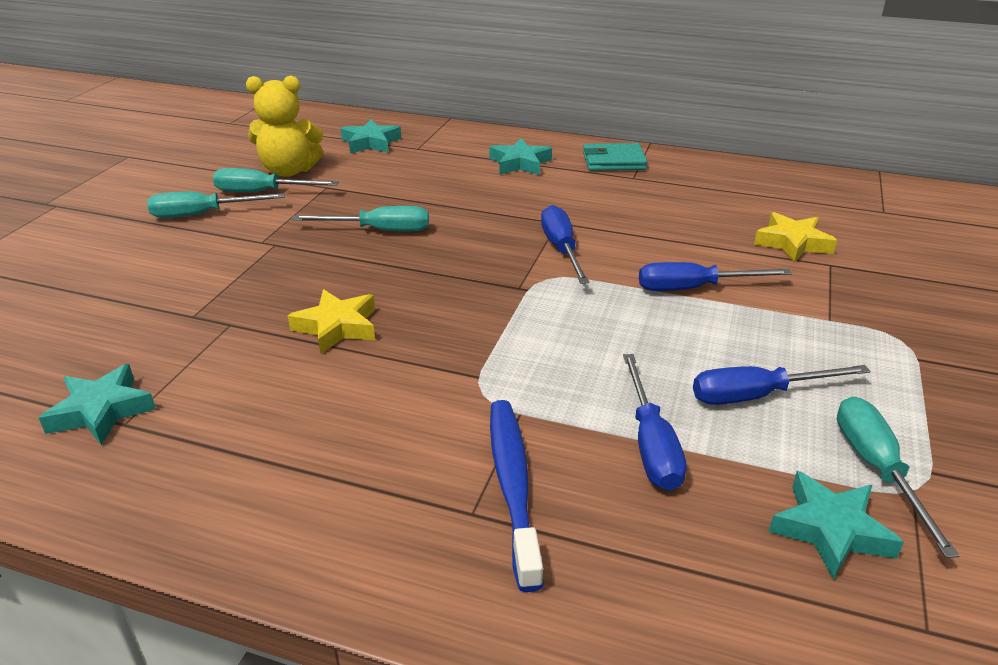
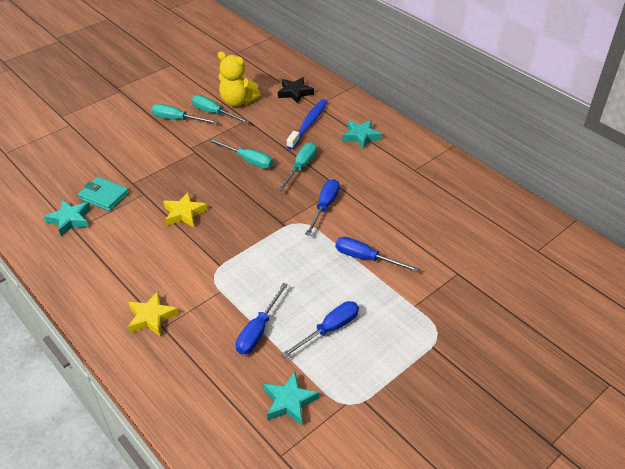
camera: 30 degrees right, 10 degrees up
turquoise star [341,119,401,153] -> black star [278,77,314,103]
blue toothbrush [490,400,543,592] -> blue toothbrush moved to [286,99,327,150]
turquoise wallet [583,143,647,171] -> turquoise wallet moved to [78,177,129,211]
blue screwdriver [693,365,870,405] -> blue screwdriver turned 120 degrees clockwise [281,301,359,358]
yellow star [754,212,837,262] -> yellow star moved to [128,292,178,336]
turquoise screwdriver [837,397,959,558] -> turquoise screwdriver moved to [278,142,317,191]

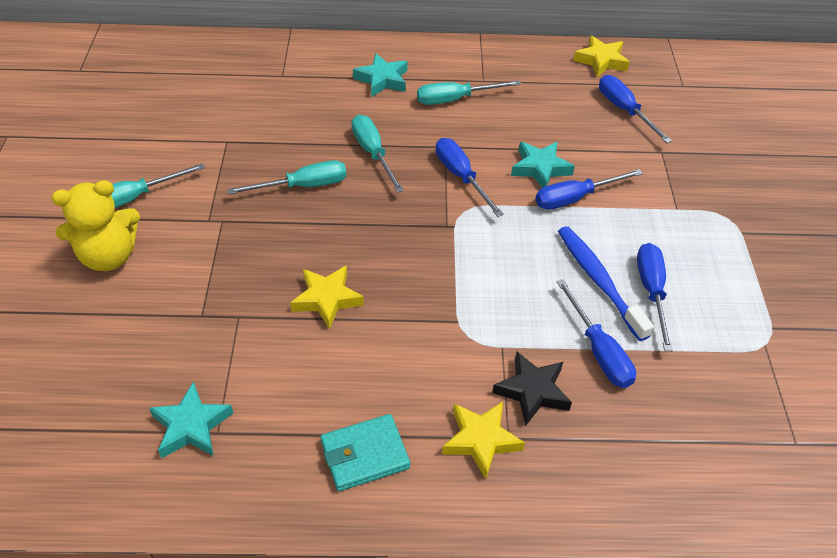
camera: 50 degrees left, 5 degrees up
turquoise wallet [78,177,129,211] -> turquoise wallet moved to [321,414,410,491]
turquoise screwdriver [192,95,250,124] -> turquoise screwdriver moved to [417,80,521,105]
yellow teddy bear [218,51,261,107] -> yellow teddy bear moved to [51,180,140,271]
turquoise star [264,372,319,425] -> turquoise star moved to [511,141,575,188]
black star [278,77,314,103] -> black star moved to [492,352,572,425]
blue toothbrush [286,99,327,150] -> blue toothbrush moved to [558,226,654,341]
none -> yellow star [573,36,630,77]
none -> blue screwdriver [599,75,672,143]

